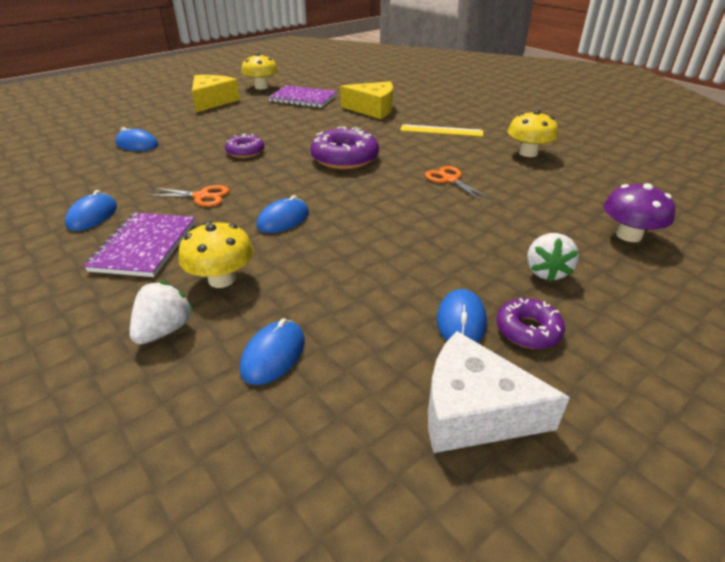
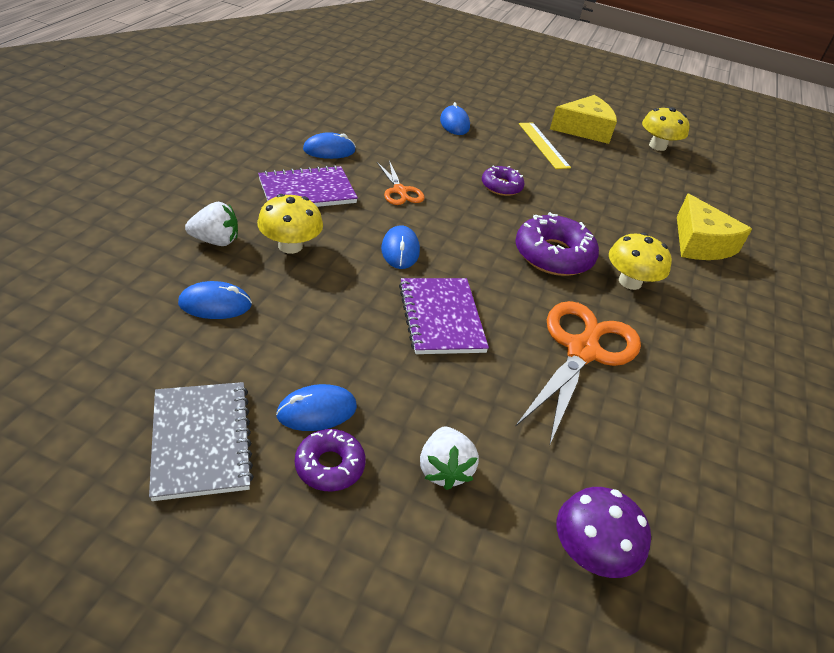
camera: 55 degrees right, 5 degrees up
blue mouse [257,195,309,233] -> blue mouse turned 75 degrees clockwise [381,225,420,269]
purple notebook [268,85,337,108] -> purple notebook moved to [399,278,489,354]
yellow ruler [400,124,483,137] -> yellow ruler moved to [519,122,571,169]
orange scissors [425,166,492,202] -> orange scissors [515,301,641,446], size x1.95
white cheese [428,331,570,453] -> grey notebook [149,382,254,501]
yellow mushroom [508,110,558,157] -> yellow mushroom moved to [609,233,672,290]
white strawberry [527,233,579,282] -> white strawberry turned 75 degrees counterclockwise [420,426,479,490]

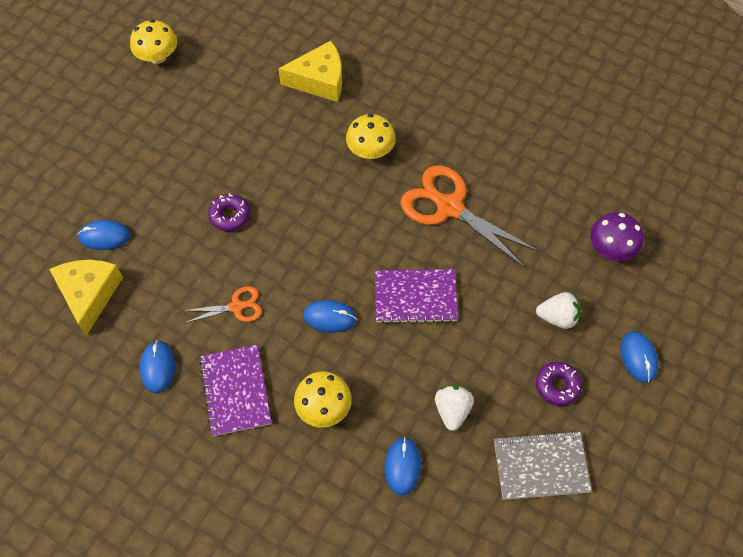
camera: 75 degrees left, 20 degrees up
white strawberry [185,202,238,246] -> white strawberry moved to [435,384,474,431]
blue mouse [276,384,357,431] -> blue mouse moved to [620,331,659,383]
purple donut [515,212,599,276] -> none
yellow ruler [519,122,571,169] -> none
yellow cheese [550,95,617,144] -> yellow cheese moved to [49,260,123,336]

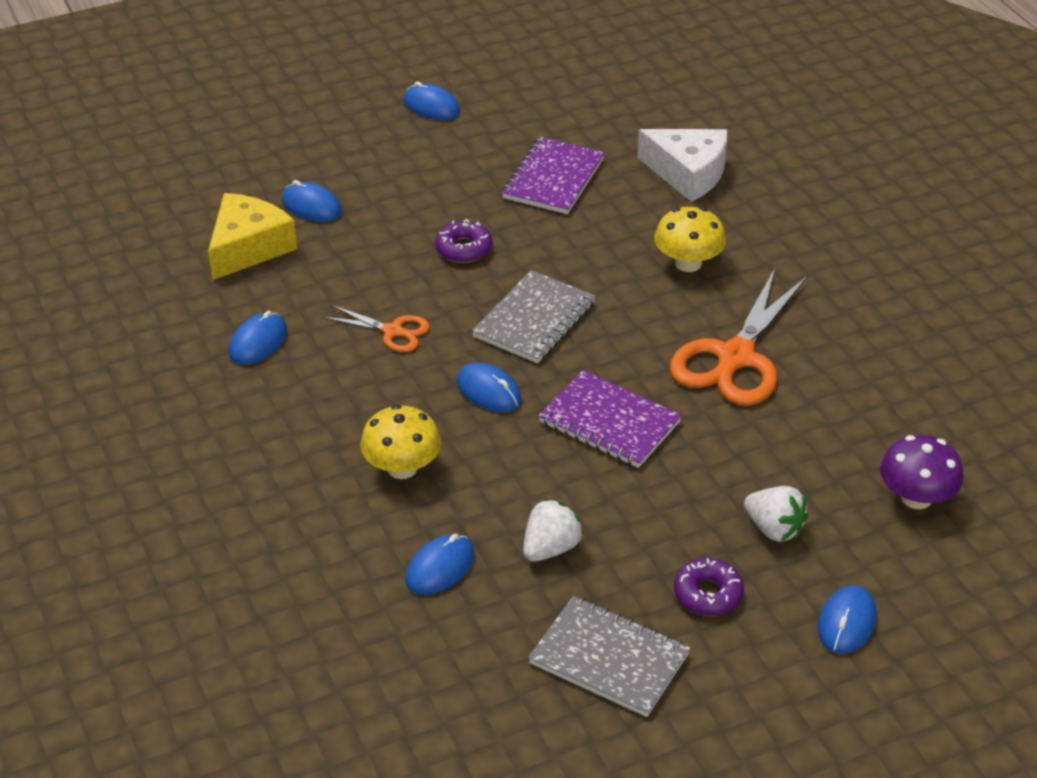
camera: 35 degrees right, 20 degrees down
yellow mushroom [130,20,177,64] -> none
purple notebook [199,345,271,436] -> purple notebook moved to [502,137,605,214]
yellow cheese [278,41,342,102] -> white cheese [637,129,727,202]
orange scissors [400,165,539,268] -> orange scissors turned 135 degrees counterclockwise [670,268,808,406]
none -> blue mouse [404,82,460,120]
none -> grey notebook [472,270,596,363]

